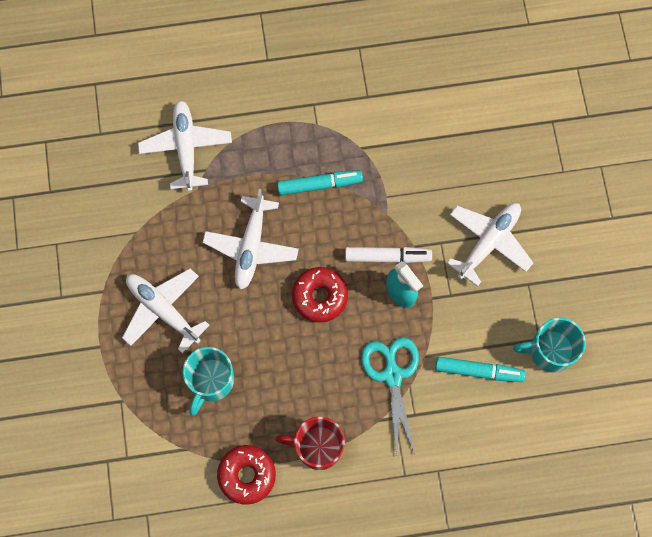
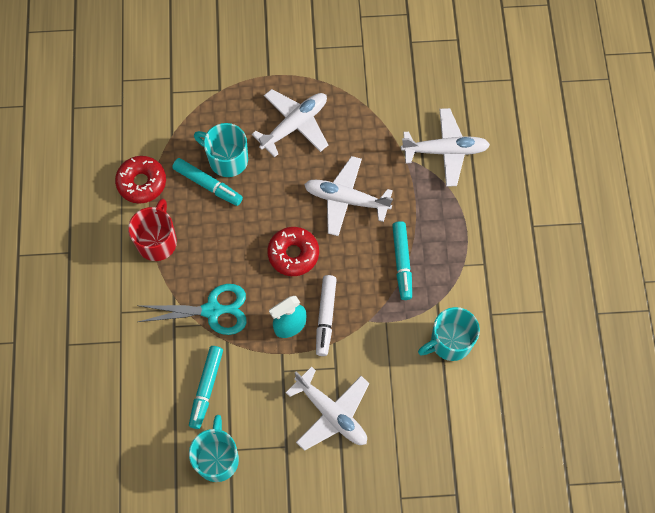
camera: 95 degrees right, 5 degrees down
none -> turquoise marker [172,158,243,206]
none -> turquoise mug [418,307,480,361]

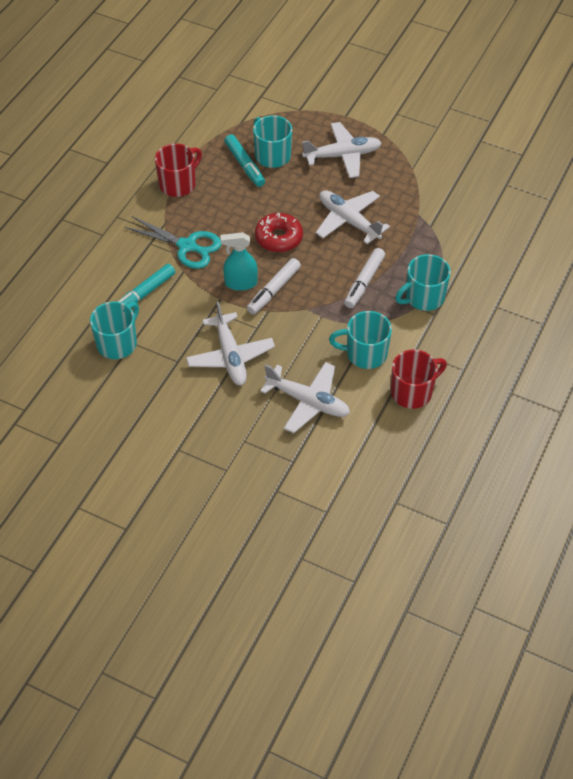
camera: 30 degrees right, 15 degrees down
red donut [115,156,166,204] -> none
turquoise marker [392,221,412,300] -> white marker [344,248,385,308]
white plane [401,108,490,187] -> white plane moved to [260,362,350,433]
none -> red mug [391,350,447,409]
none -> turquoise mug [395,254,451,311]

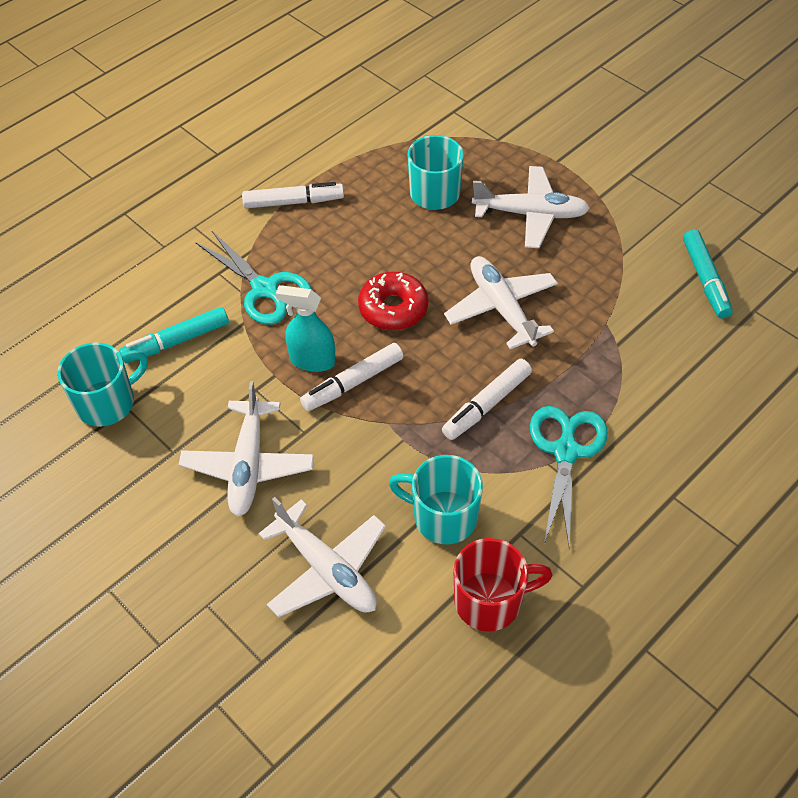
camera: 20 degrees right, 0 degrees up
red mug [155,144,202,197] -> white marker [242,182,344,208]
turquoise marker [224,134,265,187] -> turquoise marker moved to [683,229,733,319]
turquoise mug [395,254,451,311] -> turquoise scissors [530,406,608,549]

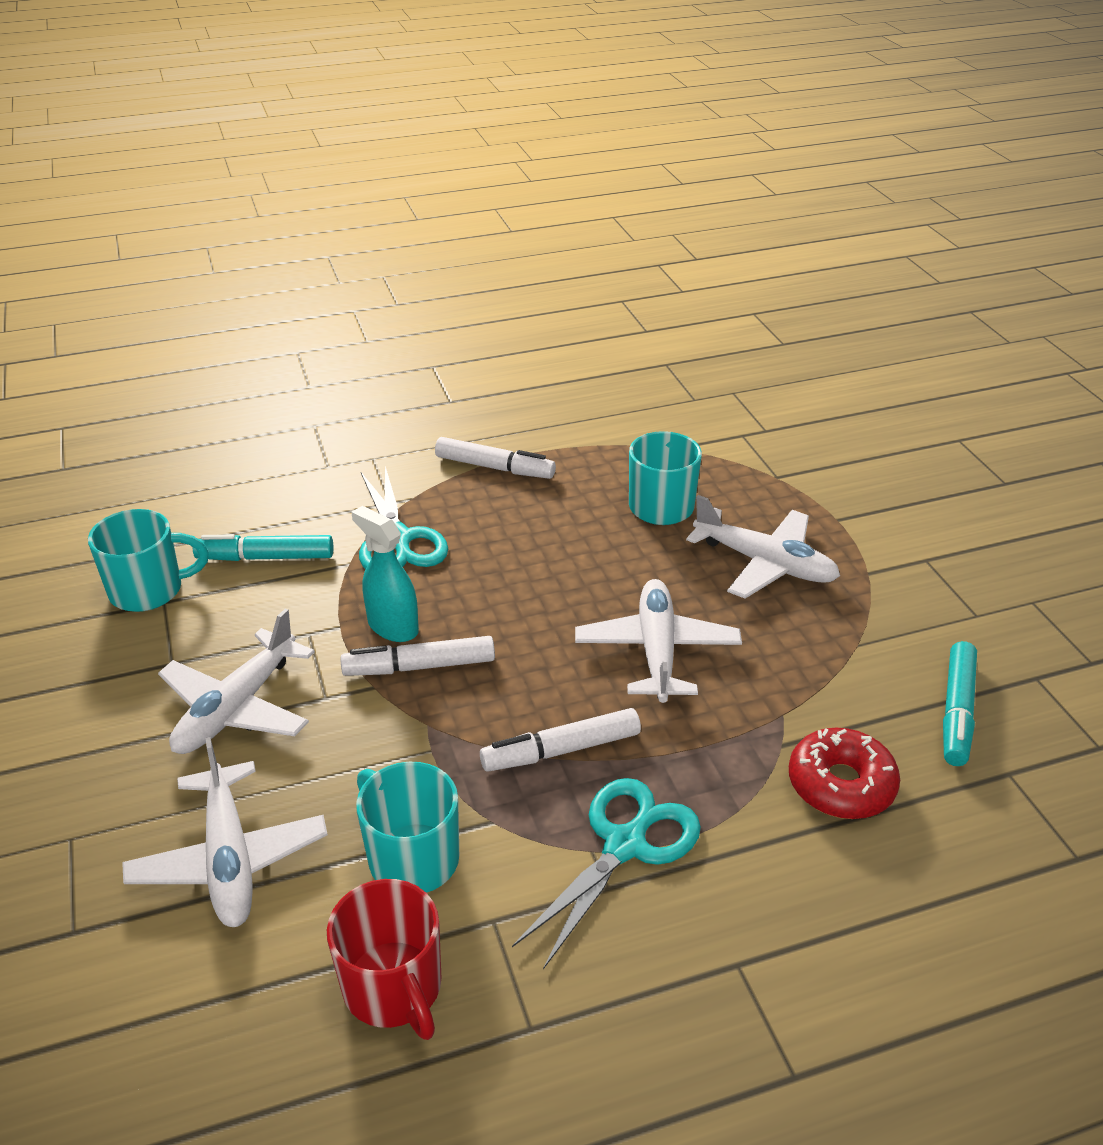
camera: 25 degrees right, 15 degrees down
red donut [358,272,428,330] -> red donut moved to [789,727,900,819]
red mug [454,538,553,632] -> red mug turned 45 degrees clockwise [327,879,441,1040]

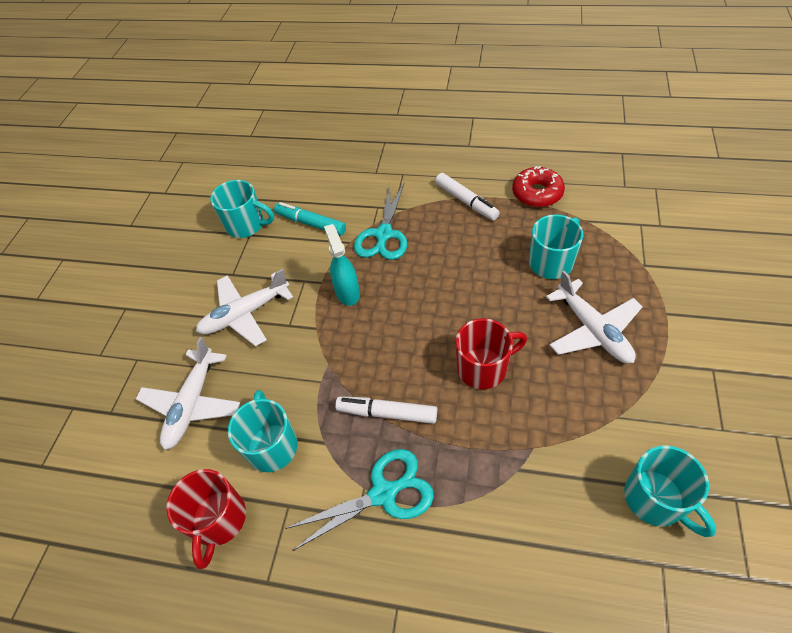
camera: 35 degrees right, 15 degrees up
white marker [340,636,495,676] -> none
white plane [575,579,742,703] -> red mug [456,318,527,389]
red donut [789,727,900,819] -> red donut moved to [512,166,565,207]
turquoise marker [943,641,977,766] -> turquoise mug [624,445,716,537]

